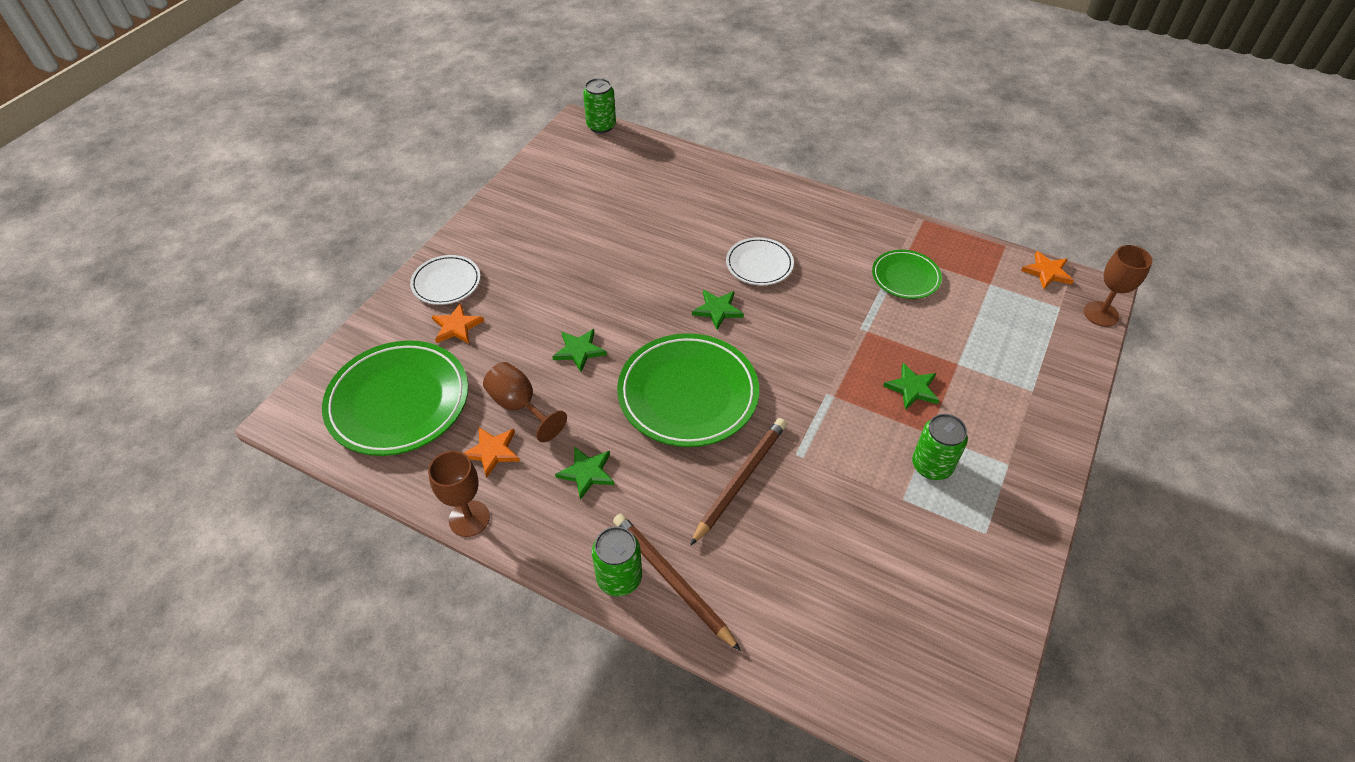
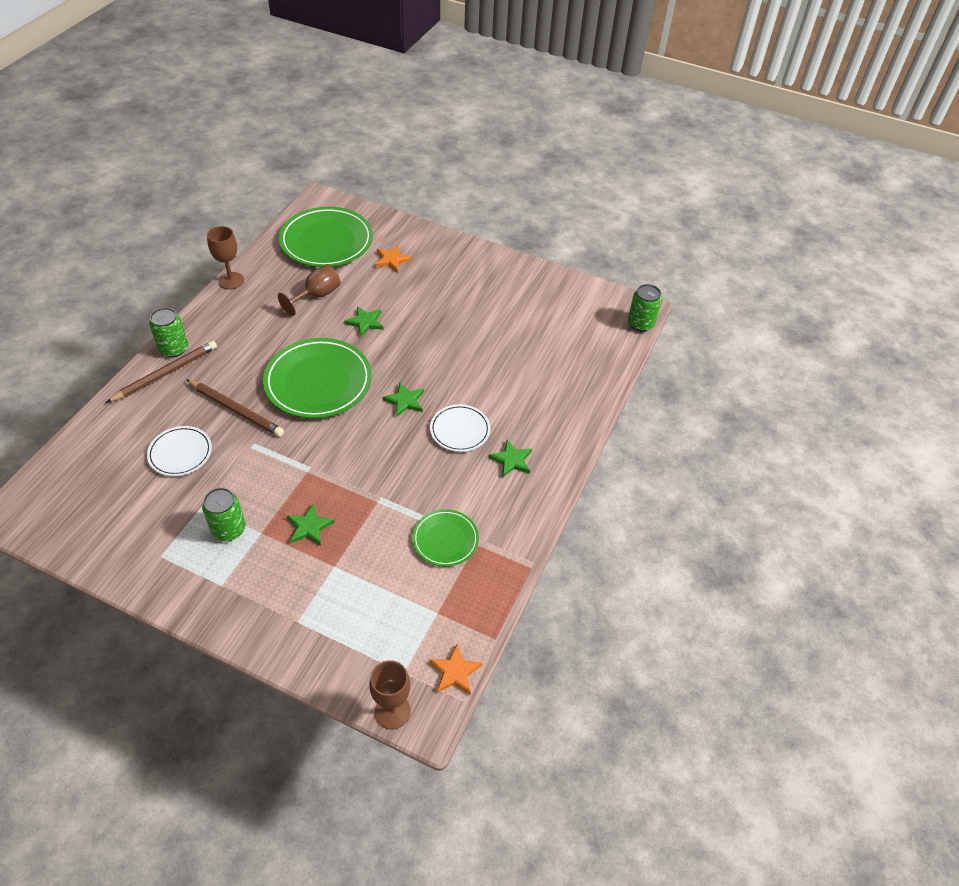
camera: 85 degrees right, 0 degrees up
white plate [410,255,480,305] -> white plate moved to [147,426,212,476]
orange star [464,427,520,478] -> none
green star [555,447,614,500] -> green star moved to [488,440,532,478]

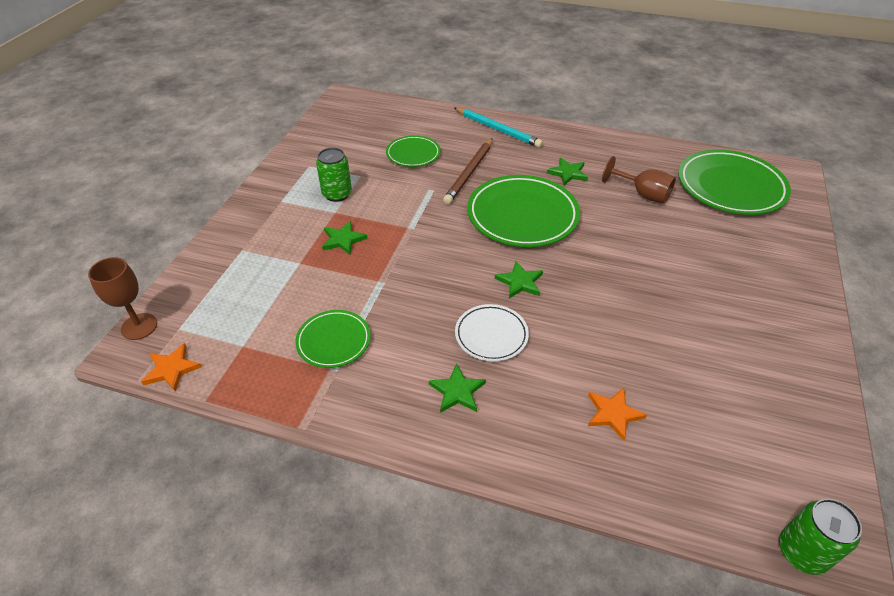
camera: 85 degrees right, 5 degrees down
brown pencil [106,341,217,403] -> turquoise pencil [454,107,543,148]
white plate [147,426,212,476] -> green plate [386,135,440,167]
green can [149,307,188,357] -> none
brown goblet [207,226,244,290] -> none
green star [344,306,383,337] -> green star moved to [547,158,588,185]
orange star [375,245,412,272] -> orange star moved to [588,388,647,441]

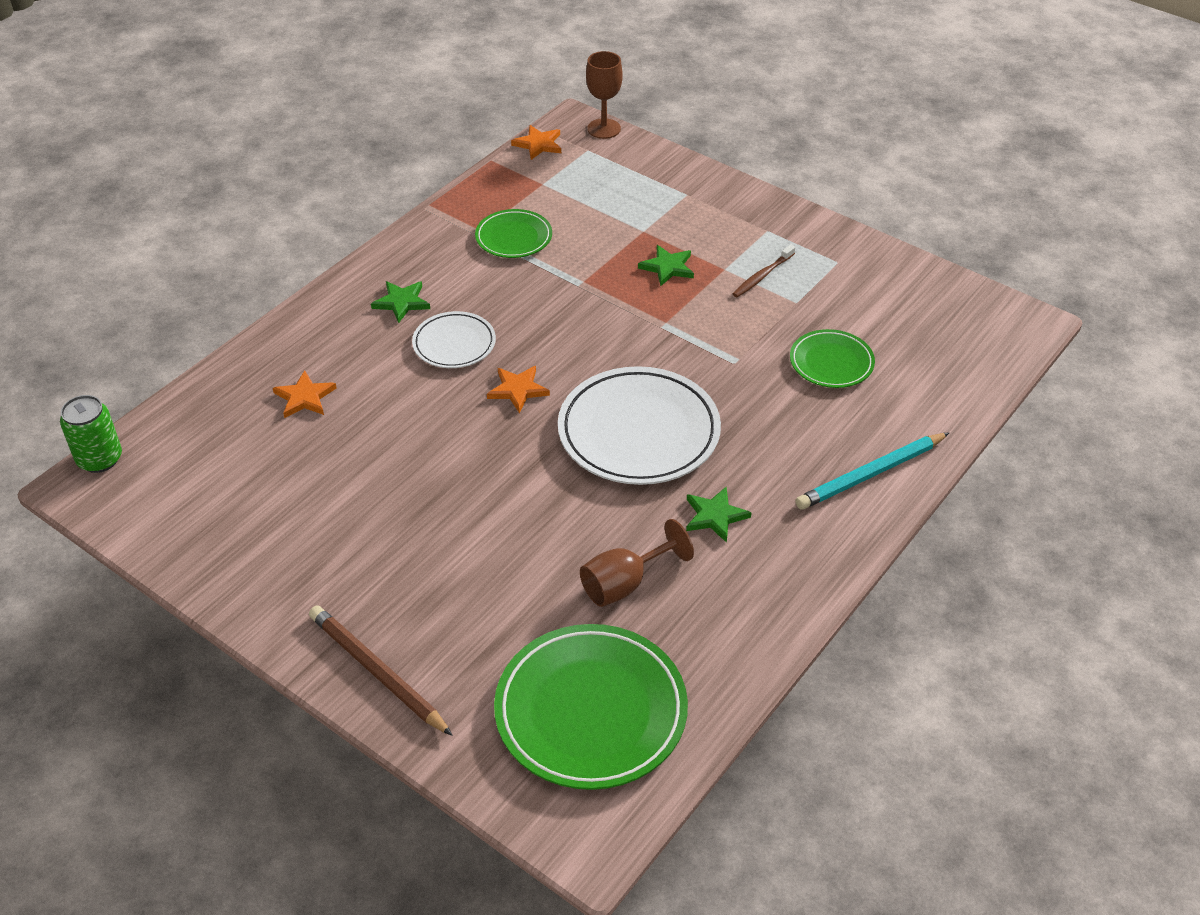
camera: 110 degrees right, 0 degrees up
green can [316,148,352,202] -> brown toothbrush [732,244,795,297]
brown pencil [443,138,493,204] -> brown pencil moved to [309,605,453,736]
green plate [467,175,580,247] -> white plate [558,366,721,485]
green star [495,261,543,299] -> orange star [487,366,550,413]

